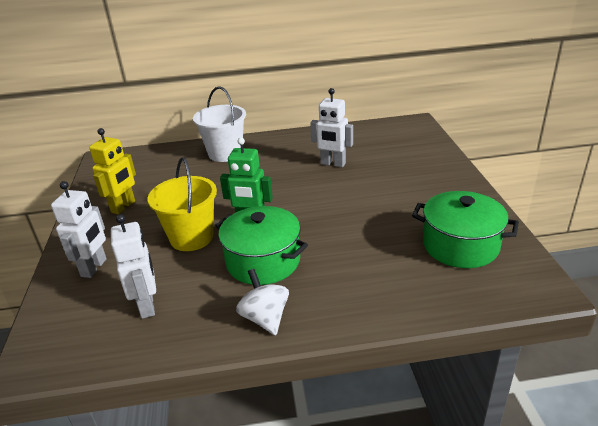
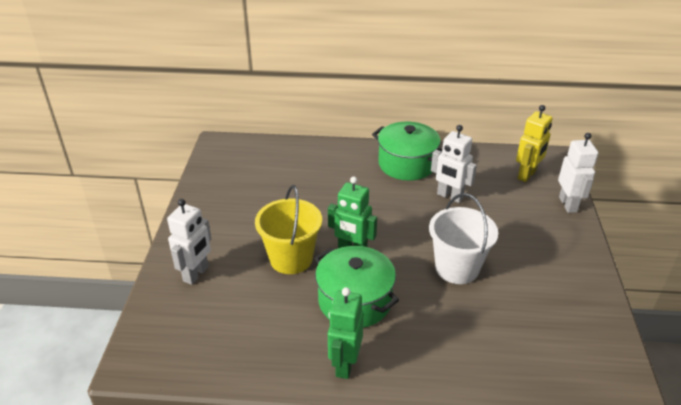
camera: 10 degrees right, 5 degrees up
yellow robot [89,128,136,214] -> yellow robot moved to [516,105,553,182]
white robot [111,214,156,319] -> white robot moved to [558,133,598,213]
white bucket [193,86,246,162] -> white bucket moved to [429,193,498,284]
white spinning top [236,269,289,335] -> green robot [328,287,364,379]
green pot [412,191,519,268] -> green pot moved to [372,122,442,181]

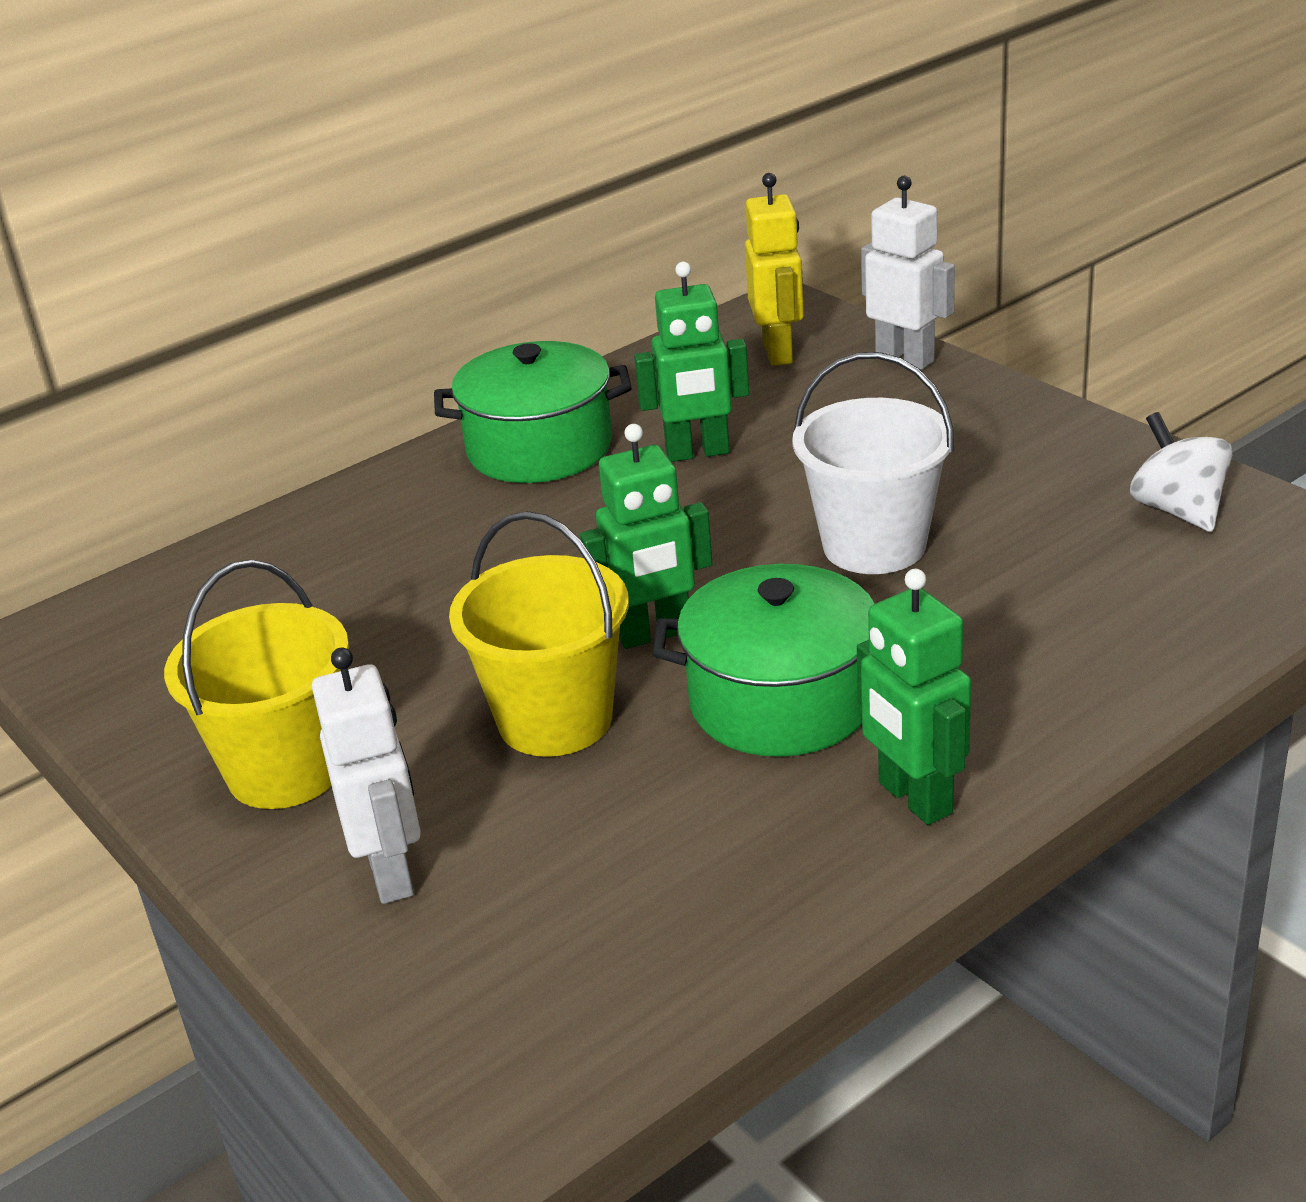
camera: 40 degrees left, 5 degrees down
white robot [431,125,477,203] -> green robot [634,262,749,462]
none -> yellow bucket [164,560,349,809]
none -> white spinning top [1130,412,1233,532]

